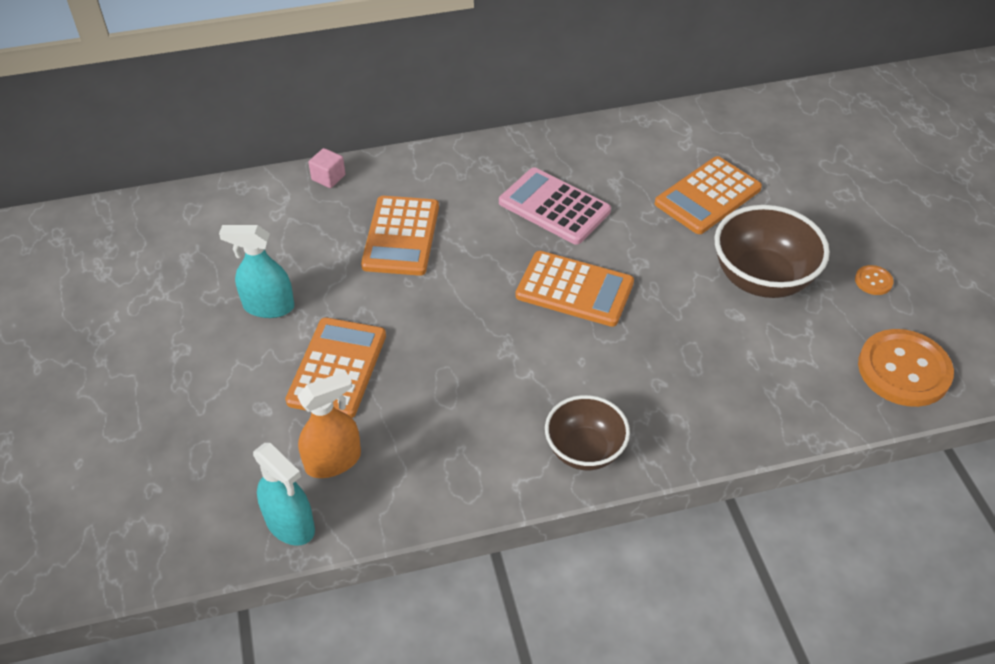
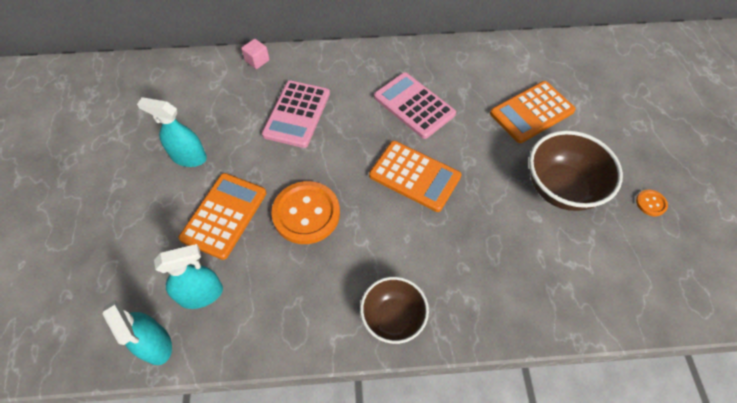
camera: 10 degrees right, 10 degrees up
orange spray bottle [297,371,361,478] -> turquoise spray bottle [154,244,223,309]
orange calculator [361,196,439,276] -> pink calculator [262,80,330,148]
orange button [858,329,954,407] -> orange button moved to [271,181,340,244]

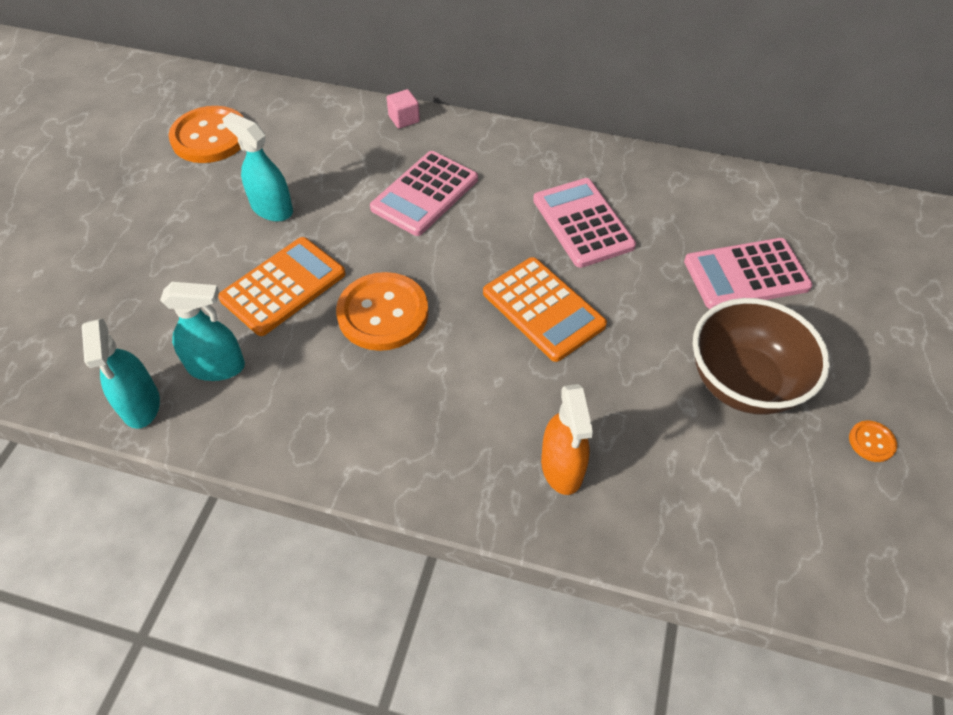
camera: 20 degrees right, 5 degrees down
brown bowl [360,277,429,344] -> none
orange calculator [490,81,576,143] -> pink calculator [684,238,812,309]
none -> orange button [168,106,243,163]
none -> orange spray bottle [541,384,593,495]

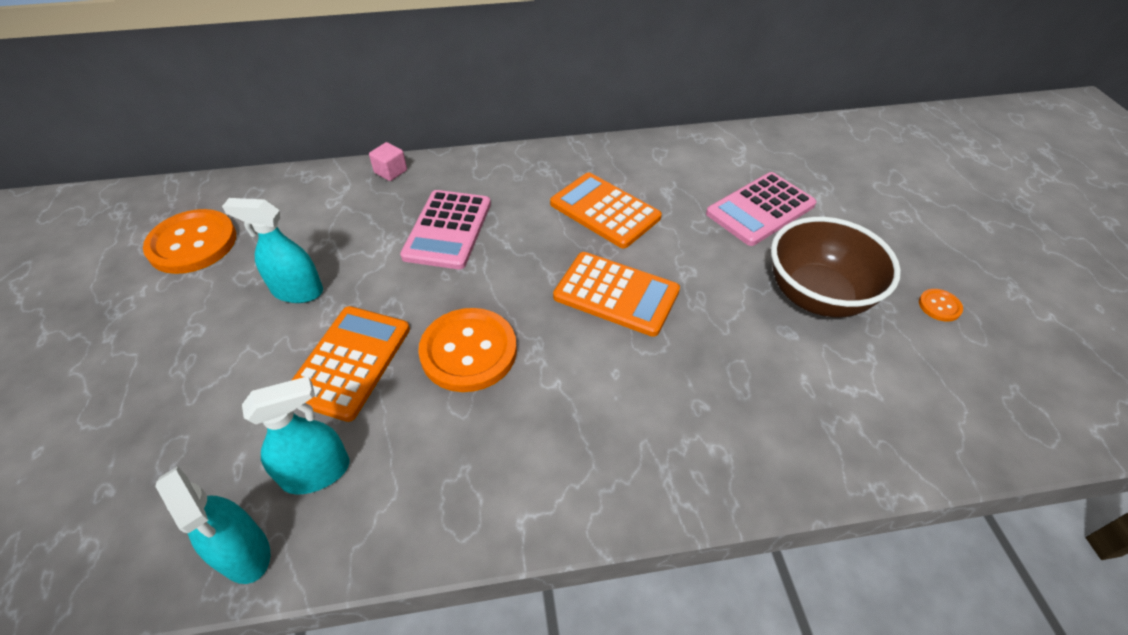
camera: 25 degrees left, 5 degrees down
pink calculator [533,178,636,268] -> orange calculator [550,172,662,248]
orange spray bottle [541,384,593,495] -> none

